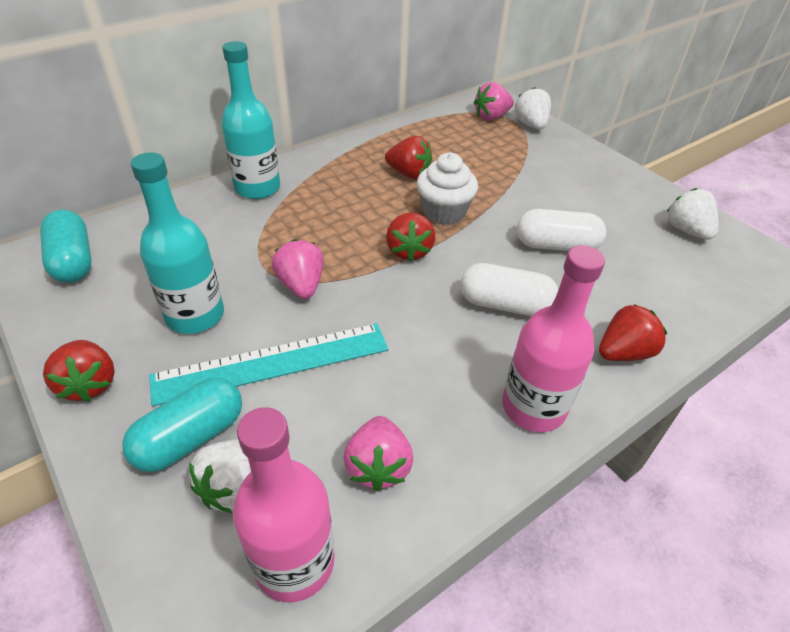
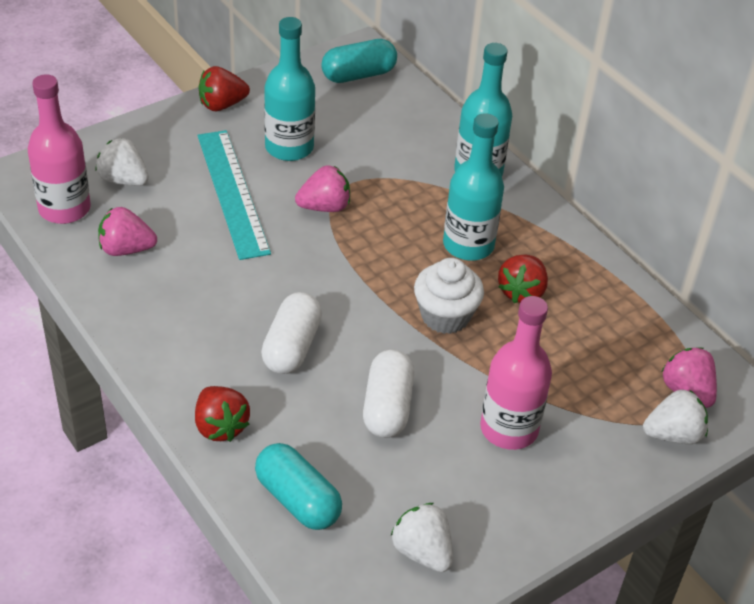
camera: 90 degrees right, 0 degrees up
turquoise capsule [122,378,242,472] -> turquoise capsule moved to [255,443,342,530]
red strawberry [386,212,435,262] -> none
pink bottle [502,245,605,432] -> pink bottle moved to [480,296,552,450]
white strawberry [667,188,718,240] -> white strawberry turned 105 degrees counterclockwise [391,503,453,572]
none -> turquoise bottle [443,113,504,261]

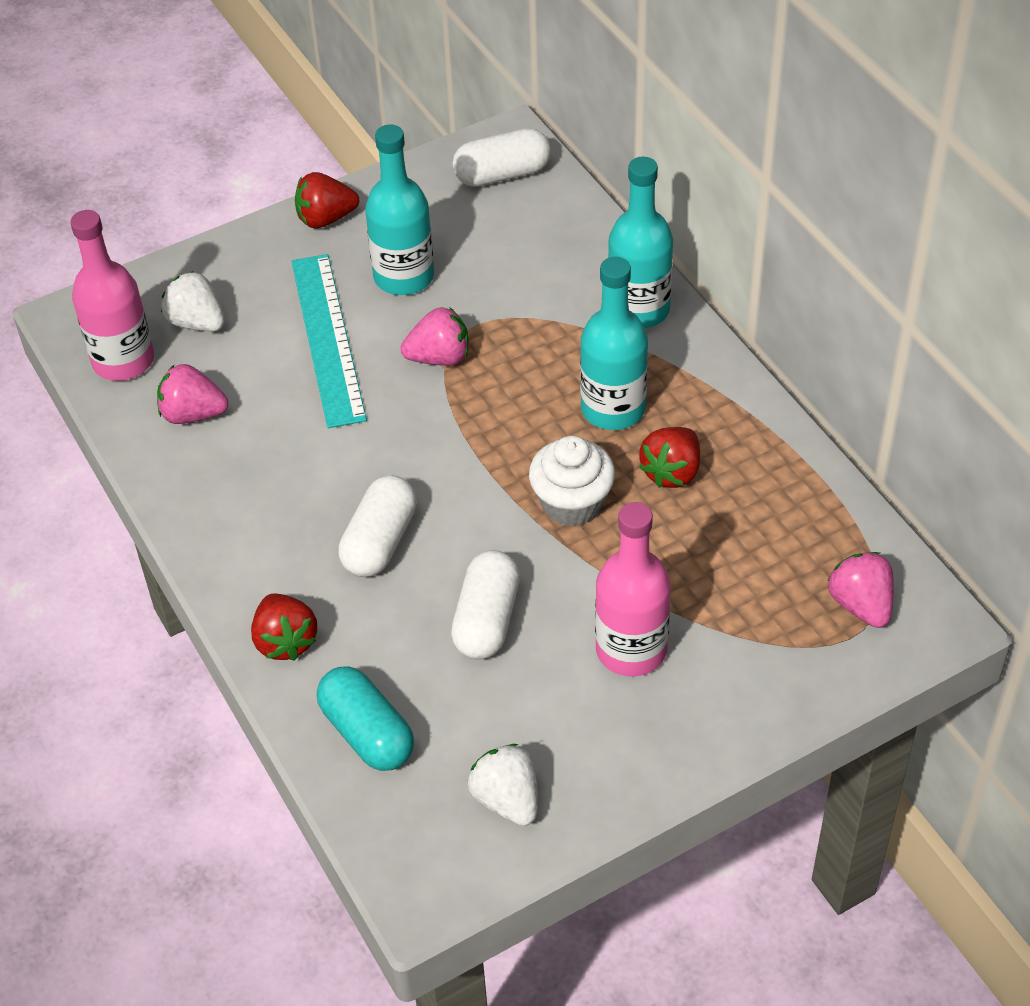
camera: 10 degrees right, 5 degrees up
turquoise capsule [321,39,397,83] -> white capsule [452,128,551,187]
white strawberry [643,389,708,444] -> none

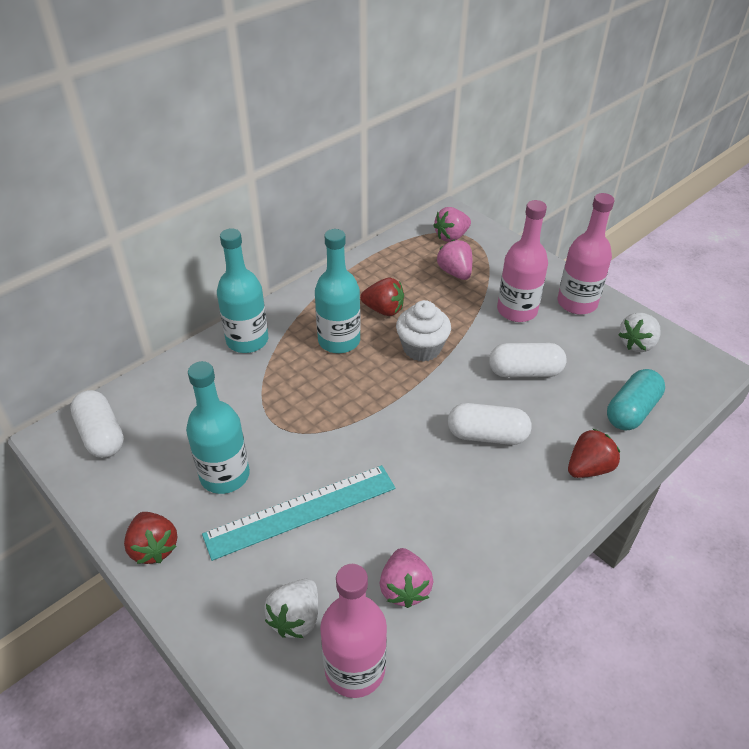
camera: 105 degrees left, 5 degrees down
pink strawberry [400,307,468,366] -> pink strawberry moved to [437,240,472,280]
none -> pink bottle [558,193,614,315]

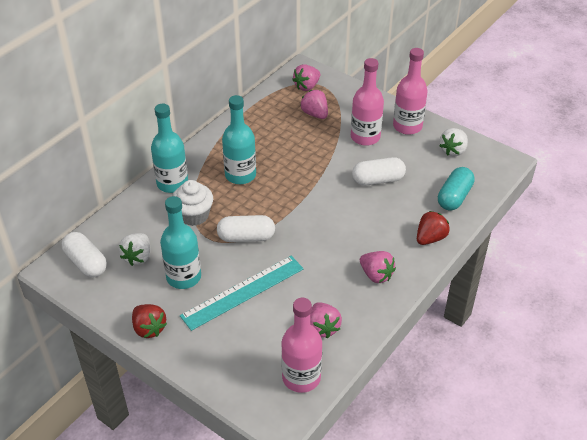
camera: 10 degrees left, 0 degrees up
white strawberry [264,579,318,638] -> white strawberry moved to [119,233,151,266]
red strawberry [360,278,404,316] -> none
white cupcake [396,300,451,362] -> white cupcake moved to [172,180,213,226]
white capsule [448,403,531,445] -> white capsule moved to [217,215,275,242]
none -> pink strawberry [360,251,396,283]

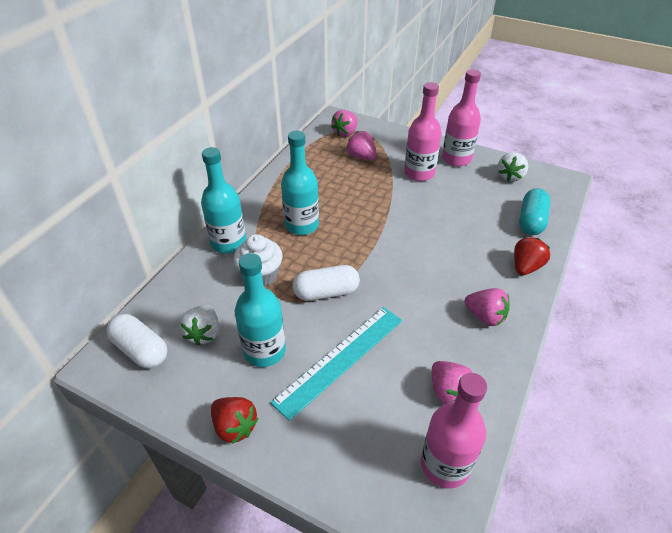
camera: 10 degrees left, 0 degrees up
white capsule [352,157,406,186] -> none

